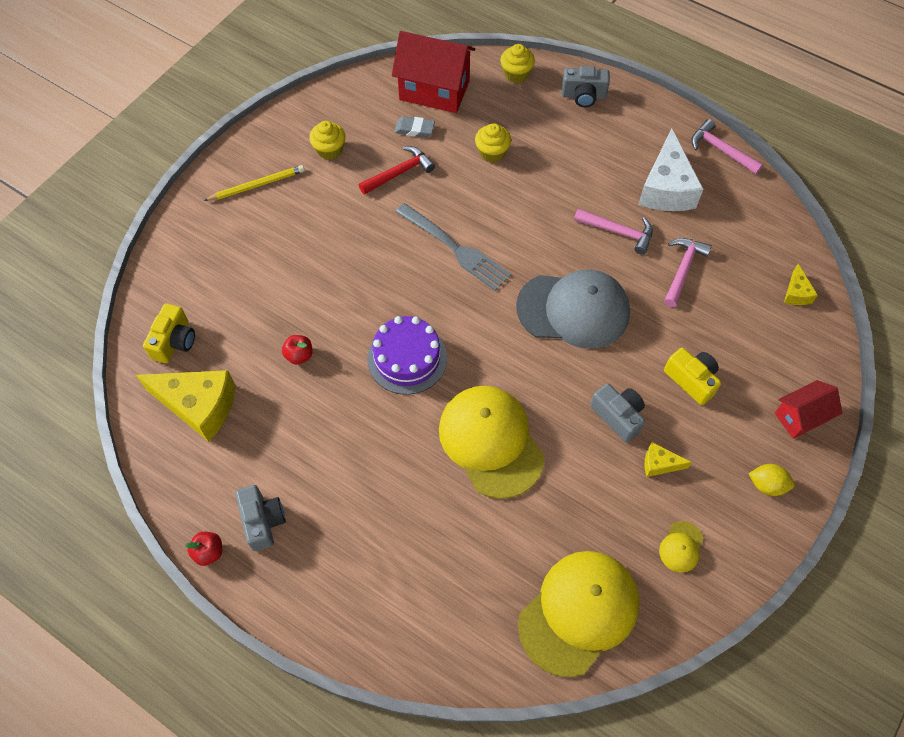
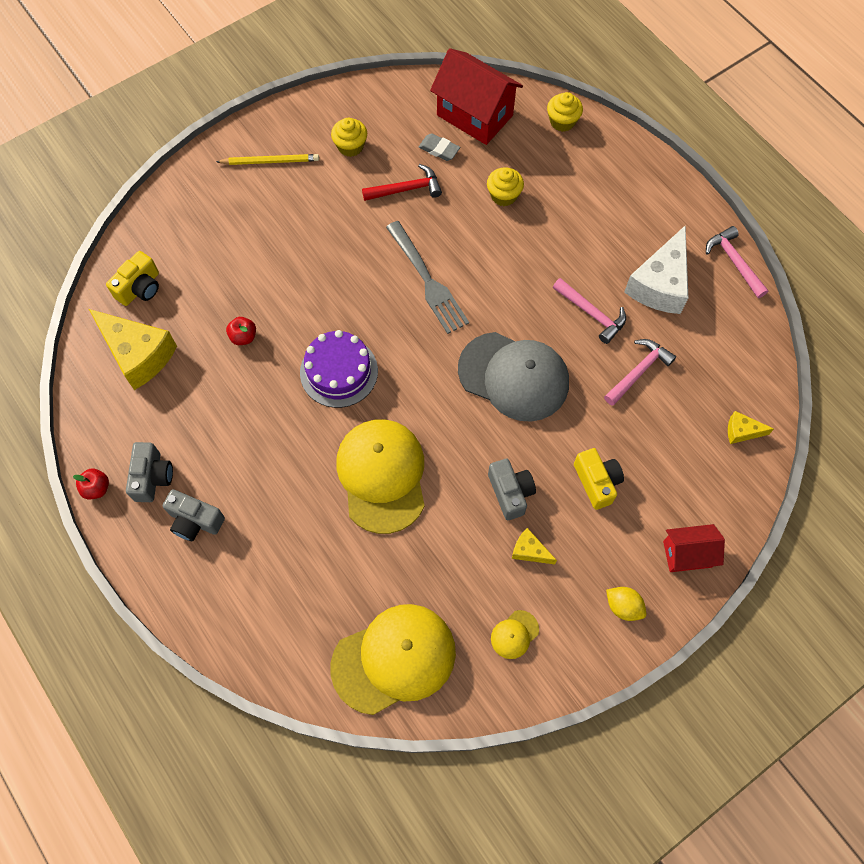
camera: 20 degrees right, 5 degrees up
grey camera [562,66,610,107] -> grey camera moved to [163,489,225,541]
yellow cheese [784,264,818,305] -> yellow cheese turned 75 degrees clockwise [728,411,774,444]

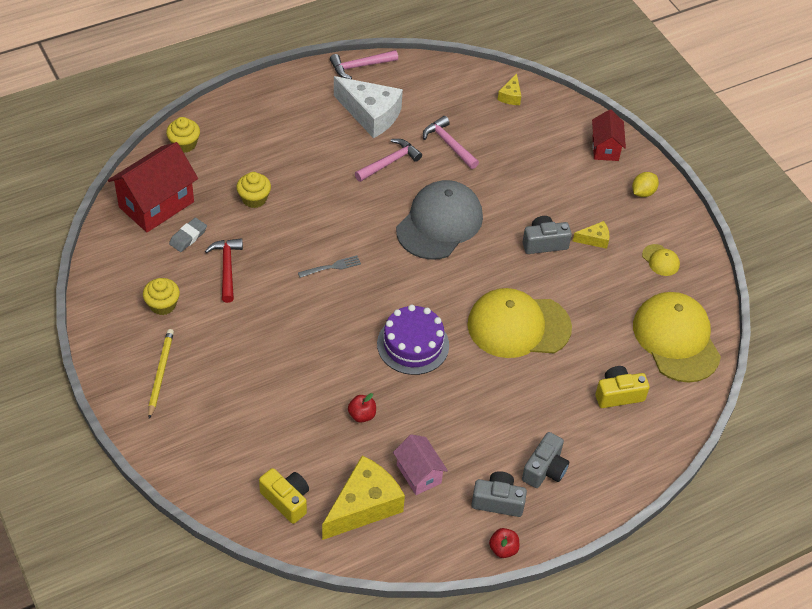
camera: 85 degrees left, 15 degrees down
grey fork [386,221,469,334] -> grey fork [298,255,361,278], size x0.50
yellow cheese [512,528,557,564] -> yellow cheese turned 135 degrees counterclockwise [573,221,609,249]
yellow camera [574,448,624,510] -> yellow camera moved to [595,366,650,408]
none -> pink house [393,434,448,495]

